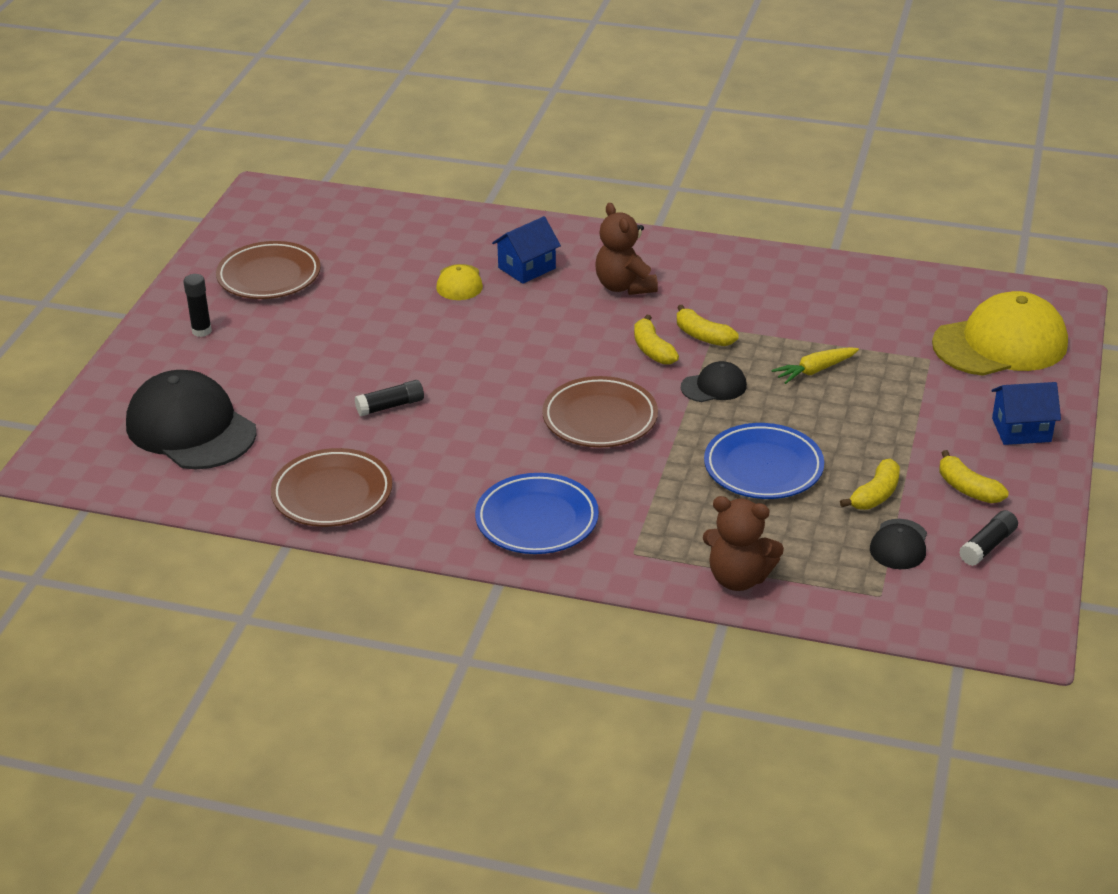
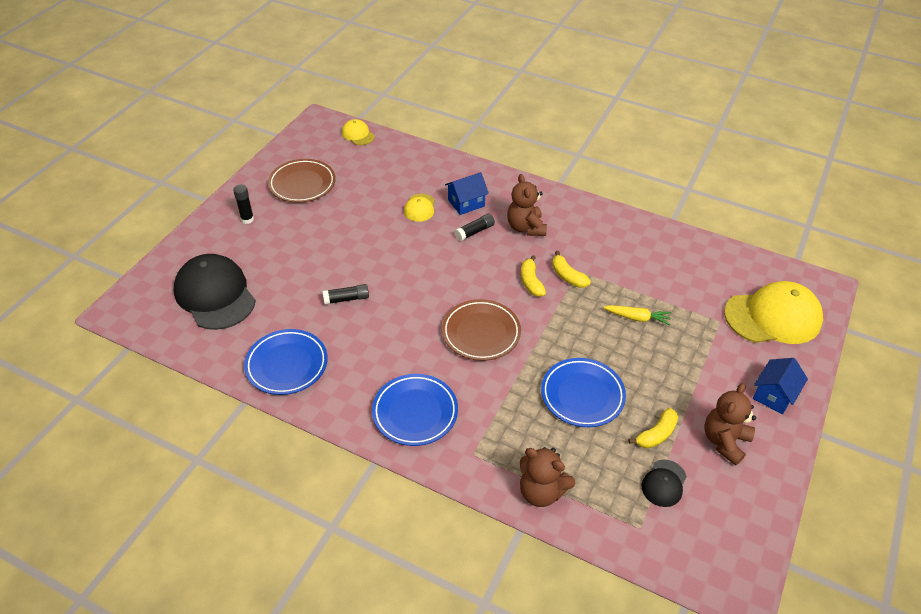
camera: 10 degrees right, 10 degrees up
brown plate [271,448,392,527] -> blue plate [244,329,328,395]
black cap [681,361,747,402] -> none
yellow carrot [771,347,859,384] -> yellow carrot turned 150 degrees counterclockwise [603,305,671,325]
yellow banana [940,450,1009,503] -> brown teddy bear [704,383,756,466]
black glue stick [959,510,1018,566] -> black glue stick moved to [454,214,495,241]
blue house [992,382,1061,445] -> blue house turned 60 degrees counterclockwise [753,358,808,415]
none -> yellow cap [342,119,375,145]

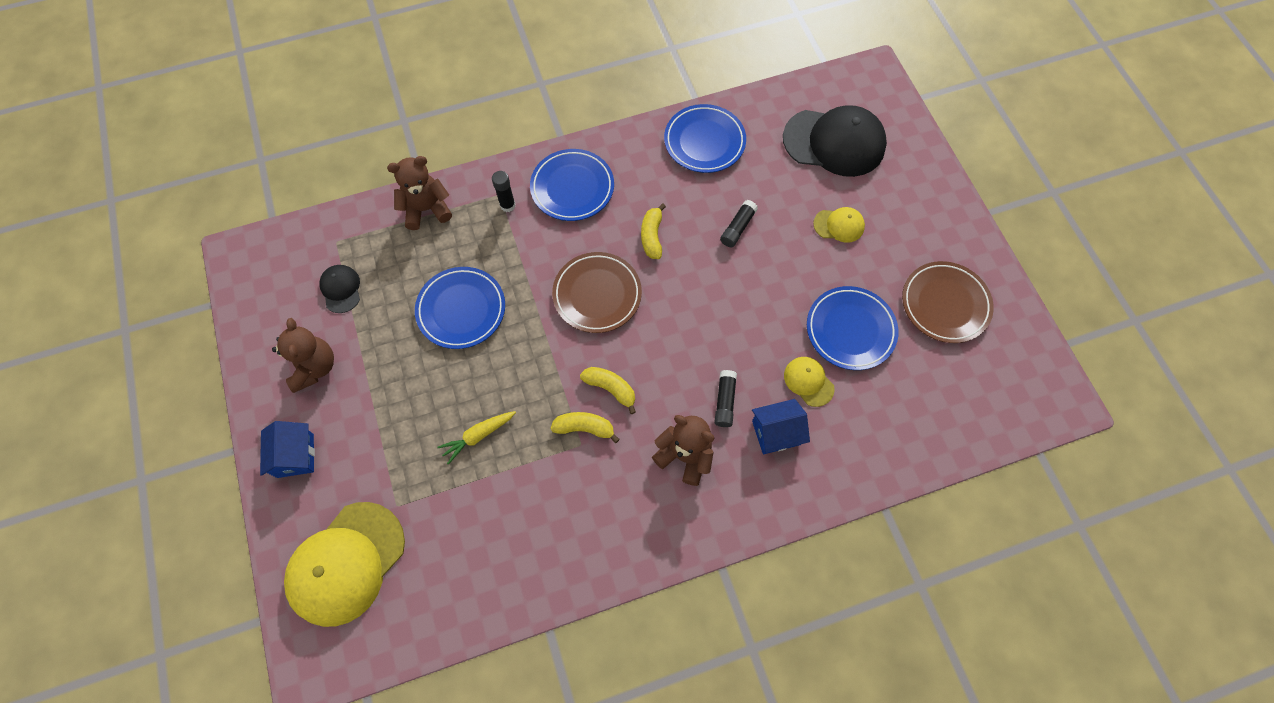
camera: 135 degrees right, 20 degrees up
black glue stick [233,184,254,224] -> black glue stick moved to [492,171,515,212]
yellow cap [342,119,375,145] -> yellow cap moved to [813,207,865,243]
blue house [445,172,489,215] -> blue house turned 60 degrees clockwise [752,399,810,454]
yellow banana [629,408,678,449] -> yellow banana moved to [641,203,666,259]
none -> blue plate [807,286,899,370]

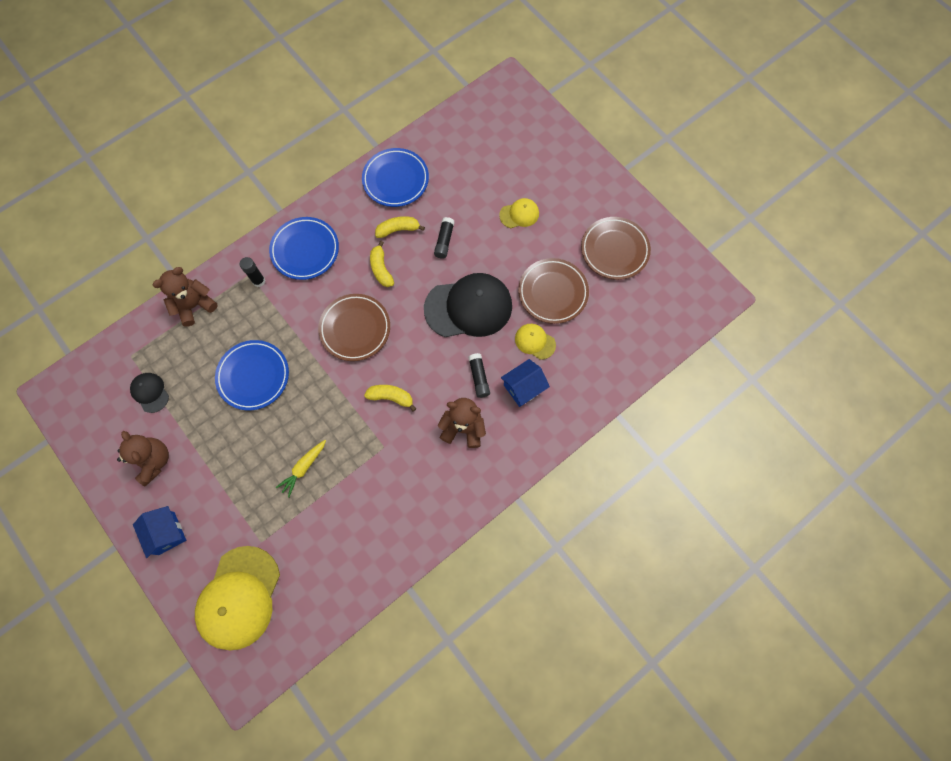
camera: 20 degrees left, 5 degrees up
yellow banana [550,412,619,443] -> yellow banana moved to [375,216,425,238]
black cap [783,105,887,177] -> black cap moved to [424,273,512,337]
blue plate [807,286,899,370] -> brown plate [518,258,589,324]

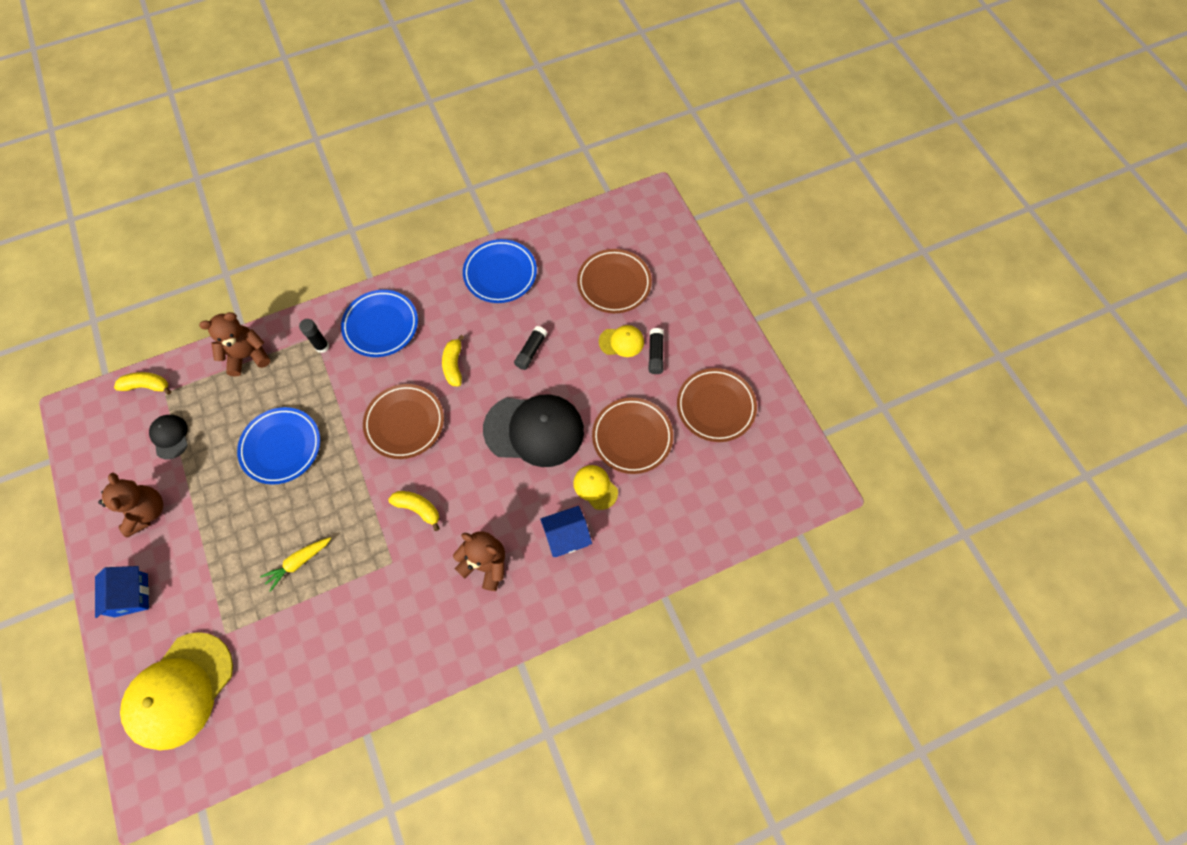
camera: 15 degrees right, 5 degrees down
yellow banana [375,216,425,238] -> yellow banana moved to [114,372,172,395]
black glue stick [468,353,490,398] -> black glue stick moved to [649,328,664,374]
none -> brown plate [577,249,652,313]

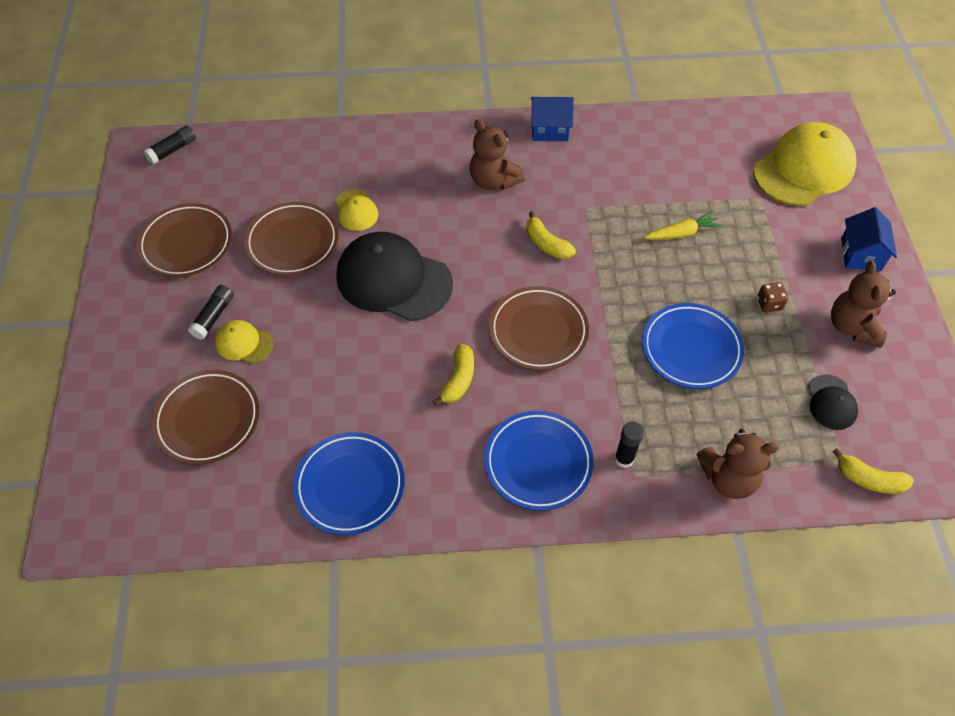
camera: 160 degrees left, 10 degrees down
black glue stick [514,326,547,370] -> black glue stick moved to [144,125,196,164]
blue house [540,506,592,557] -> blue house moved to [531,97,574,141]
none -> brown dice [757,282,788,313]

